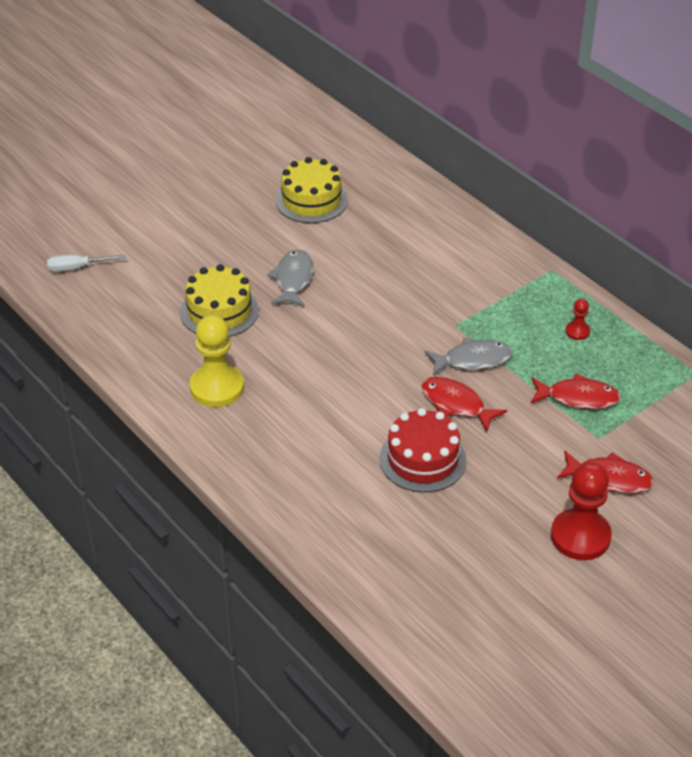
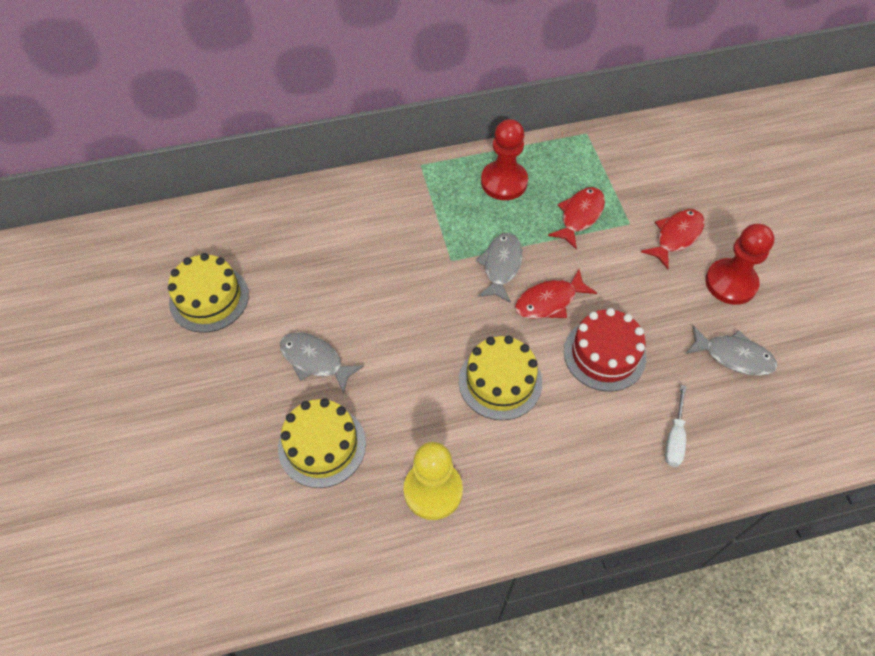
camera: 65 degrees left, 15 degrees up
white screwdriver [47,255,126,272] -> white screwdriver moved to [665,385,687,467]
red pawn [565,299,590,340] -> red pawn [481,119,528,200], size x2.14
none -> yellow cake [459,336,542,420]
none -> grey fish [685,325,777,376]

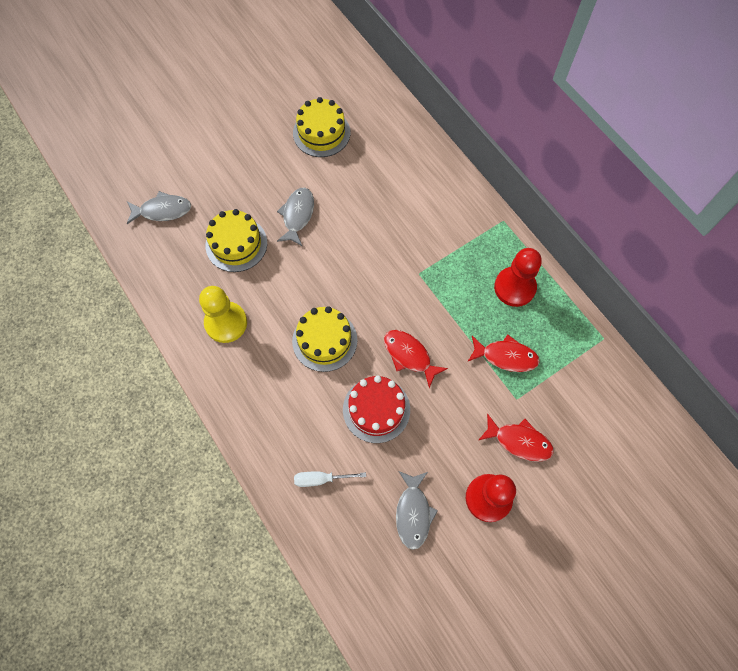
camera: 70 degrees right, 10 degrees up
grey fish [476,233,523,303] -> grey fish moved to [127,191,191,224]

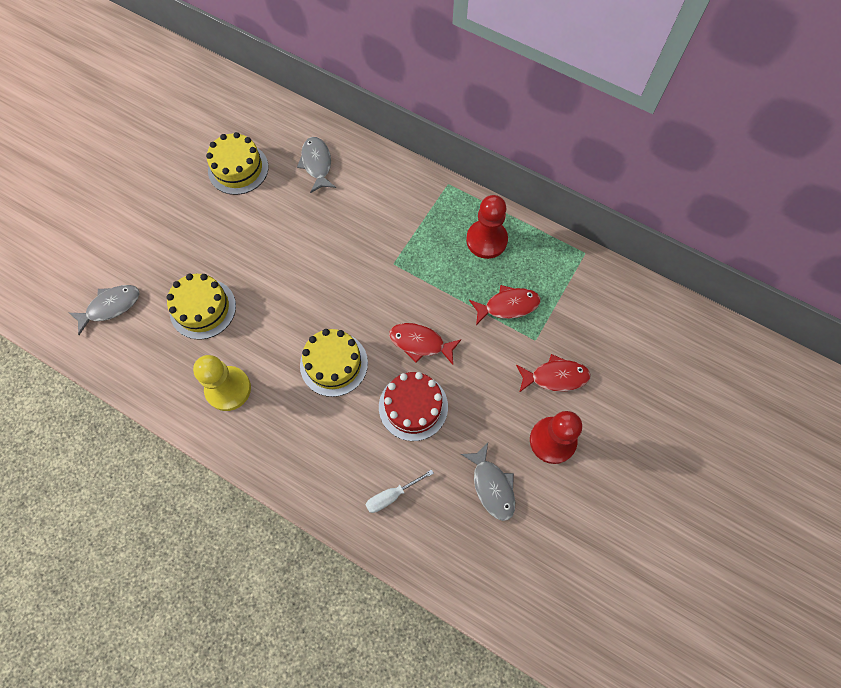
camera: 25 degrees left, 0 degrees up
grey fish [277,188,314,246] -> grey fish moved to [297,137,336,193]

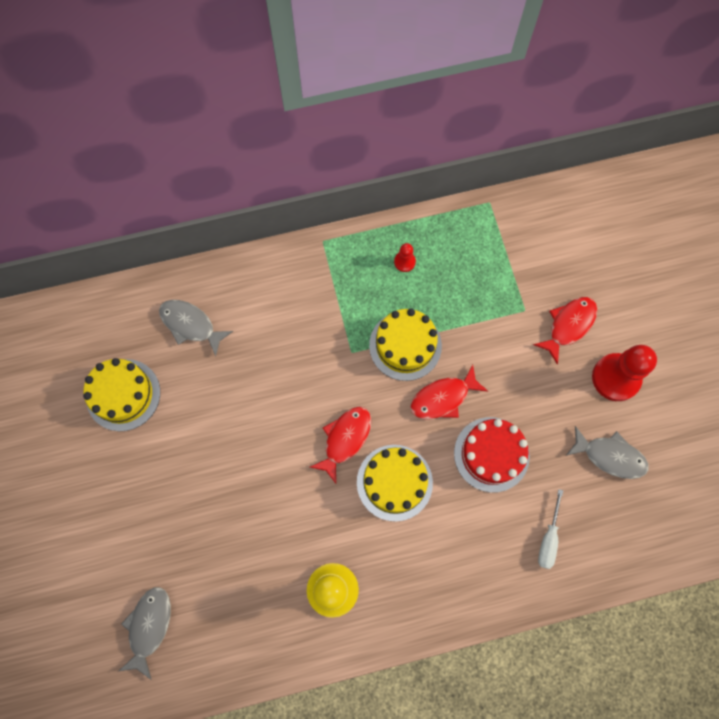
camera: 45 degrees left, 5 degrees up
yellow cake [166,274,236,340] -> yellow cake moved to [369,308,442,381]
red pawn [466,195,508,259] -> red pawn [394,243,416,272], size x0.47
red fish [469,285,540,325] -> red fish moved to [310,406,371,483]

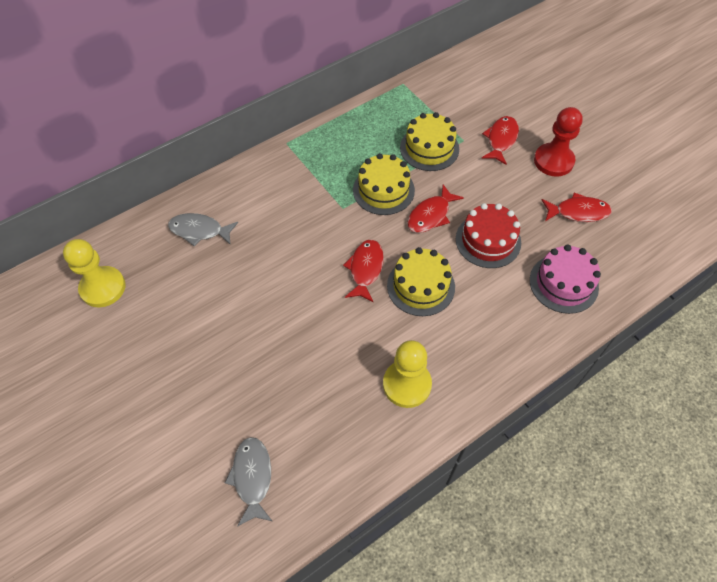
camera: 20 degrees left, 15 degrees down
yellow cake [83,358,160,431] -> yellow cake moved to [400,112,459,171]
red pawn [394,243,416,272] -> none
white screwdriver [538,489,563,569] -> pink cake [530,245,601,314]
grey fish [566,426,649,479] -> red fish [542,192,612,222]
none -> yellow pawn [63,239,126,307]

